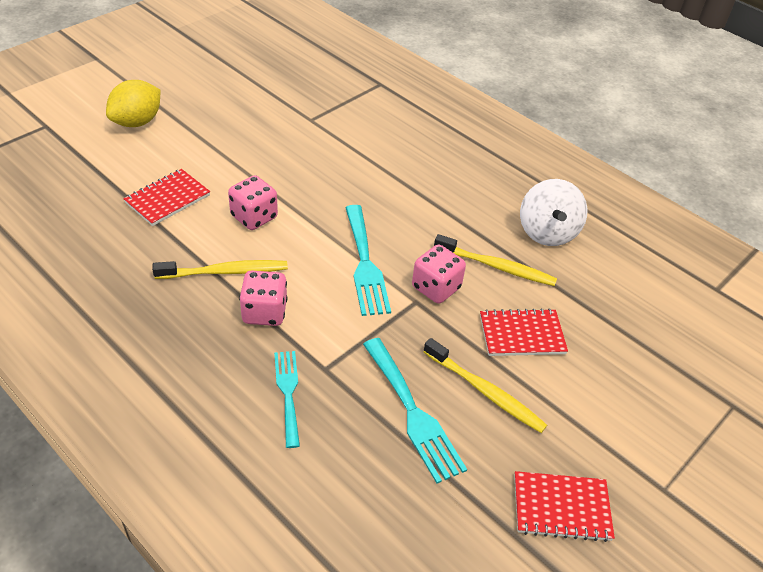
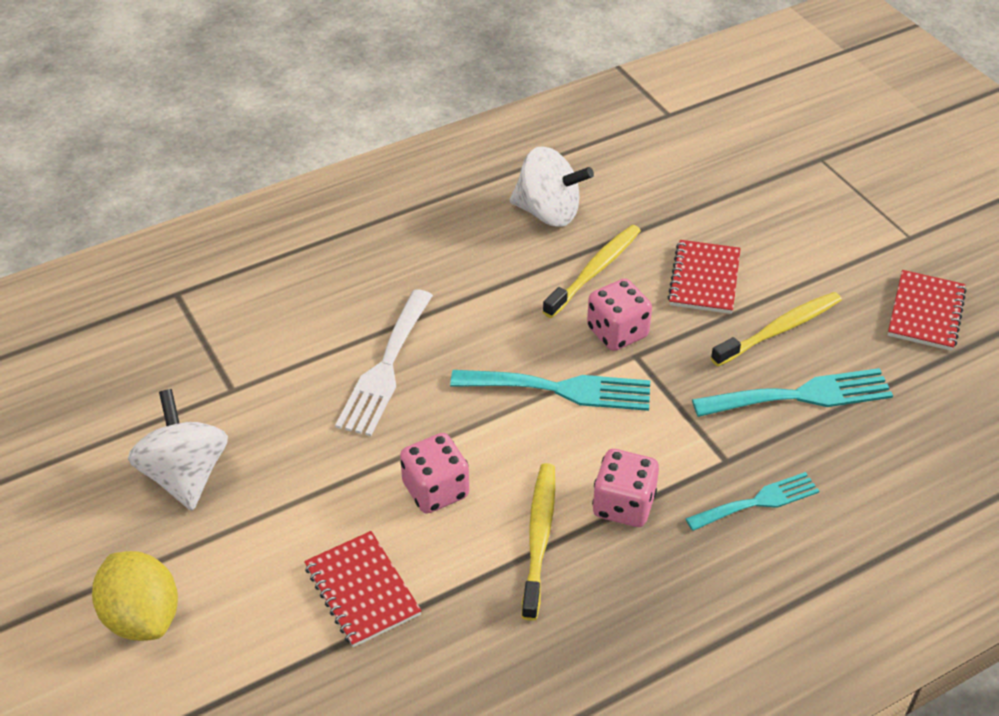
camera: 70 degrees left, 0 degrees up
turquoise fork [274,351,300,448] -> turquoise fork turned 150 degrees clockwise [685,472,819,531]
none -> white spinning top [128,389,228,511]
none -> white fork [335,290,433,436]

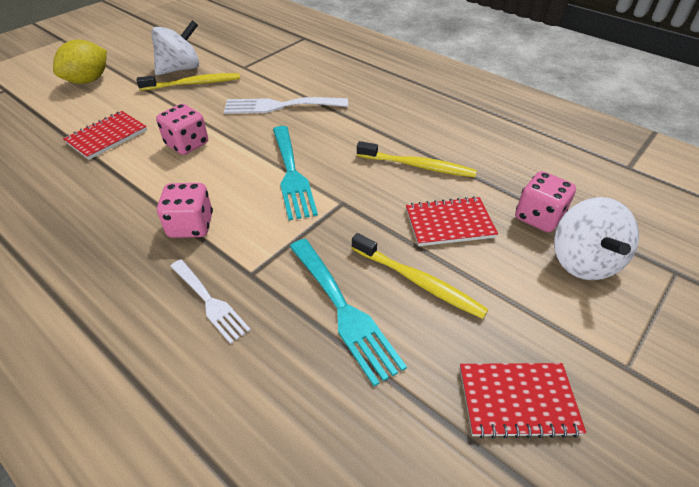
camera: 70 degrees right, 0 degrees up
white spinning top [510,146,594,227] -> white spinning top moved to [554,197,639,280]
yellow toothbrush [522,463,555,621] -> yellow toothbrush moved to [137,73,240,91]
pink dice [587,279,652,351] -> pink dice moved to [515,171,576,232]
turquoise fork [685,472,819,531] -> white fork [170,259,251,344]

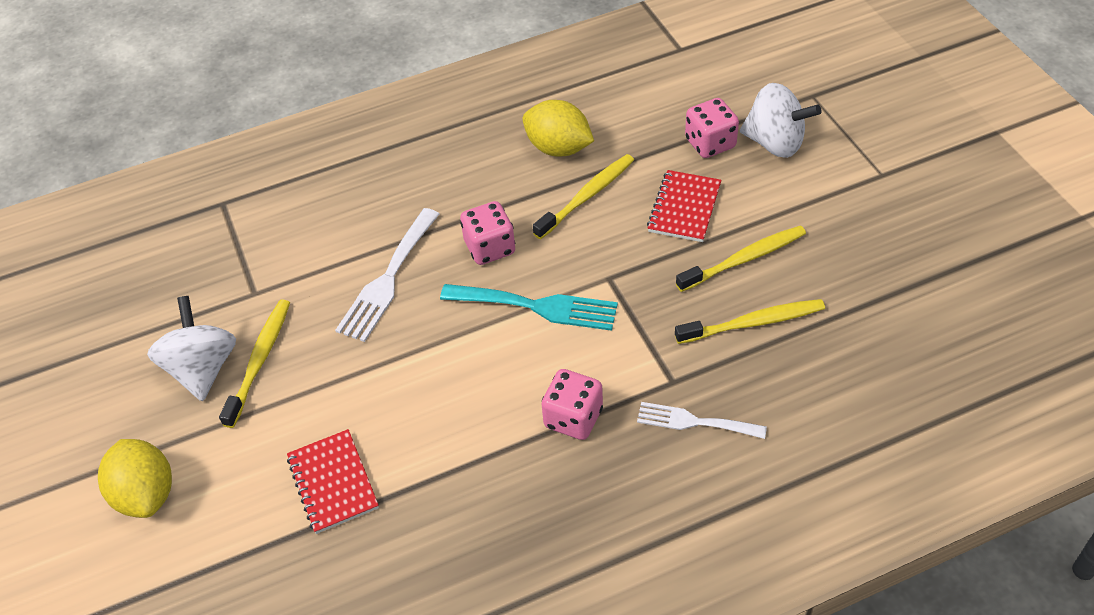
camera: 60 degrees left, 5 degrees up
pink dice [156,104,208,155] -> pink dice moved to [460,201,515,265]
white fork [170,259,251,344] -> white fork turned 150 degrees counterclockwise [637,402,767,439]
turquoise fork [289,239,407,386] -> yellow toothbrush [675,299,825,344]
red notebook [460,363,586,439] -> none
none -> yellow lemon [523,100,594,157]

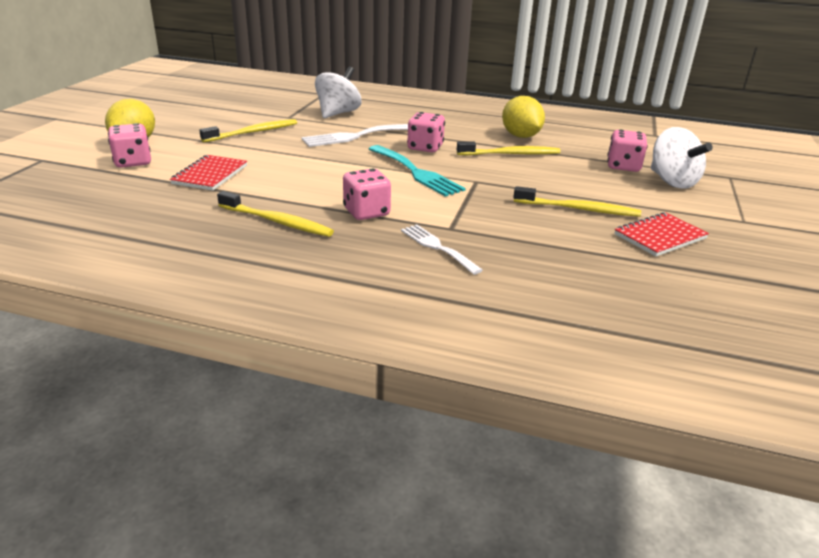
camera: 35 degrees right, 20 degrees down
white spinning top [147,296,236,401] -> white spinning top moved to [315,66,361,118]
red notebook [647,170,722,242] -> red notebook moved to [614,212,709,257]
yellow toothbrush [675,299,825,344] -> yellow toothbrush moved to [217,191,334,237]
none -> pink dice [108,123,151,168]

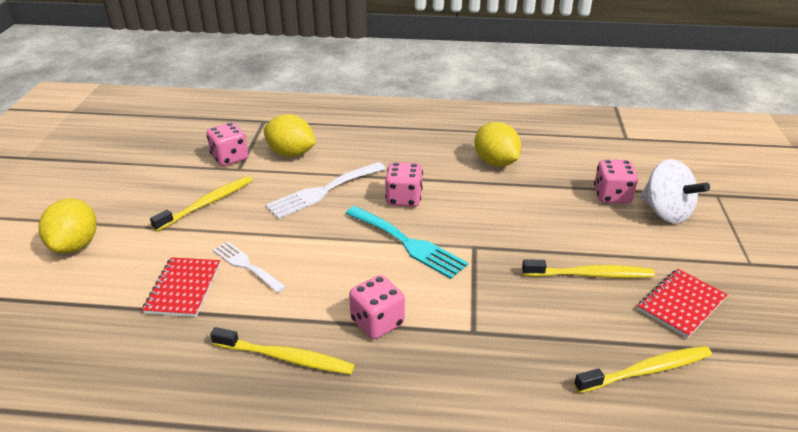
camera: 10 degrees left, 5 degrees up
pink dice [108,123,151,168] -> pink dice moved to [207,122,248,166]
white spinning top [315,66,361,118] -> yellow lemon [264,114,316,157]
white fork [401,224,483,275] -> white fork moved to [213,241,286,293]
yellow toothbrush [457,141,561,155] -> yellow toothbrush moved to [574,346,712,393]

